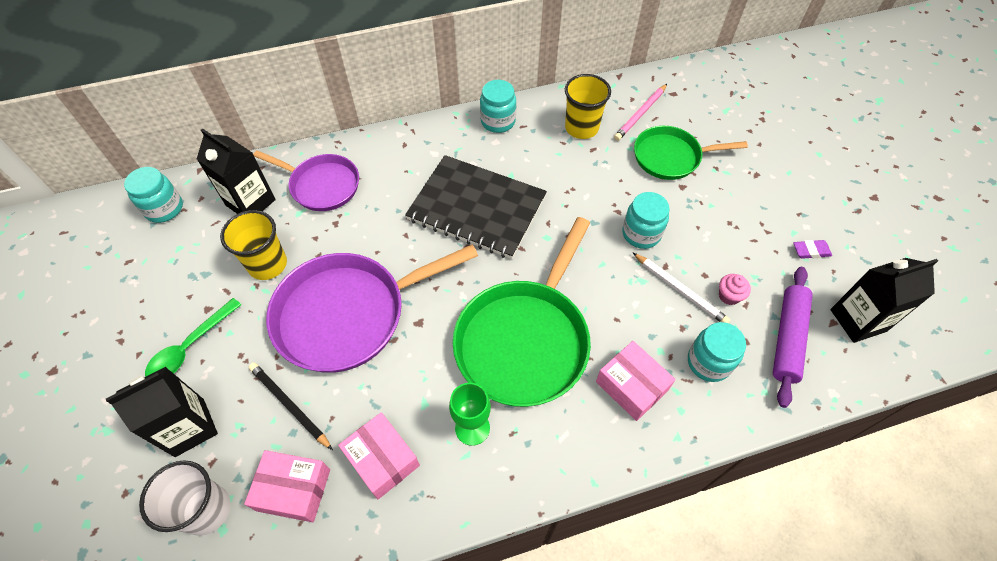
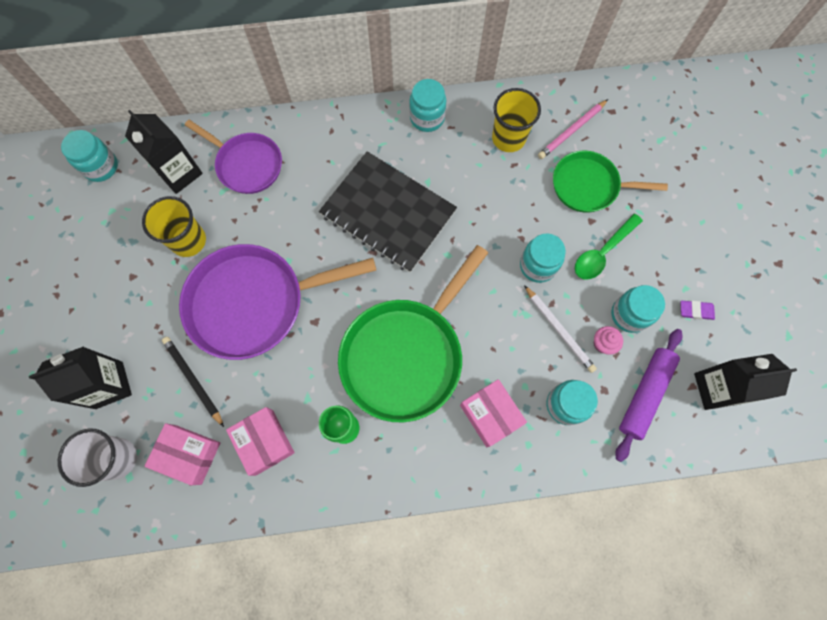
camera: 10 degrees right, 15 degrees up
green spoon [145,298,241,377] -> green spoon moved to [575,214,643,280]
none -> turquoise jar [611,285,665,333]

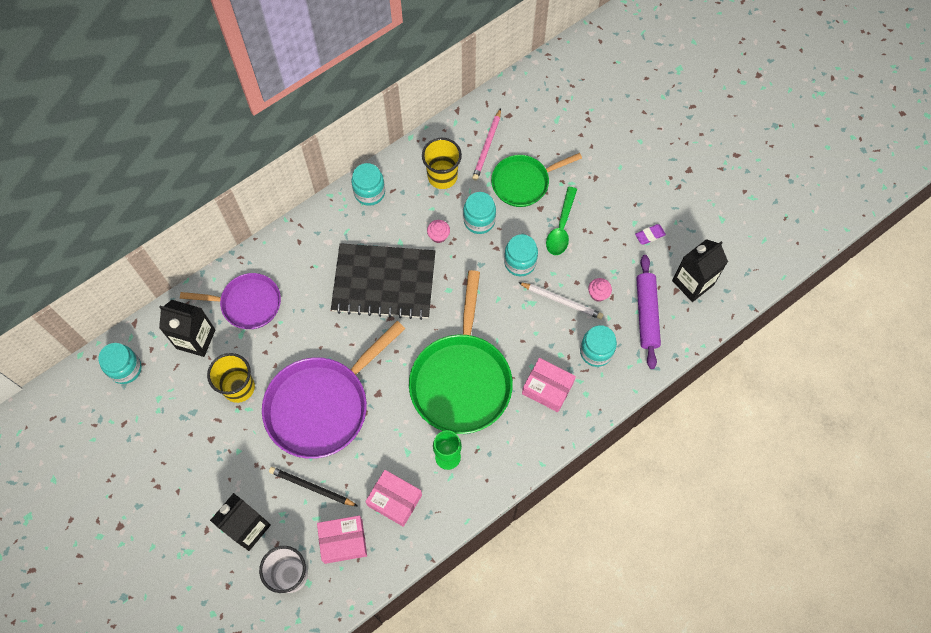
camera: 30 degrees left, 5 degrees down
turquoise jar [611,285,665,333] -> turquoise jar moved to [463,192,496,234]
none -> pink cupcake [427,220,450,243]

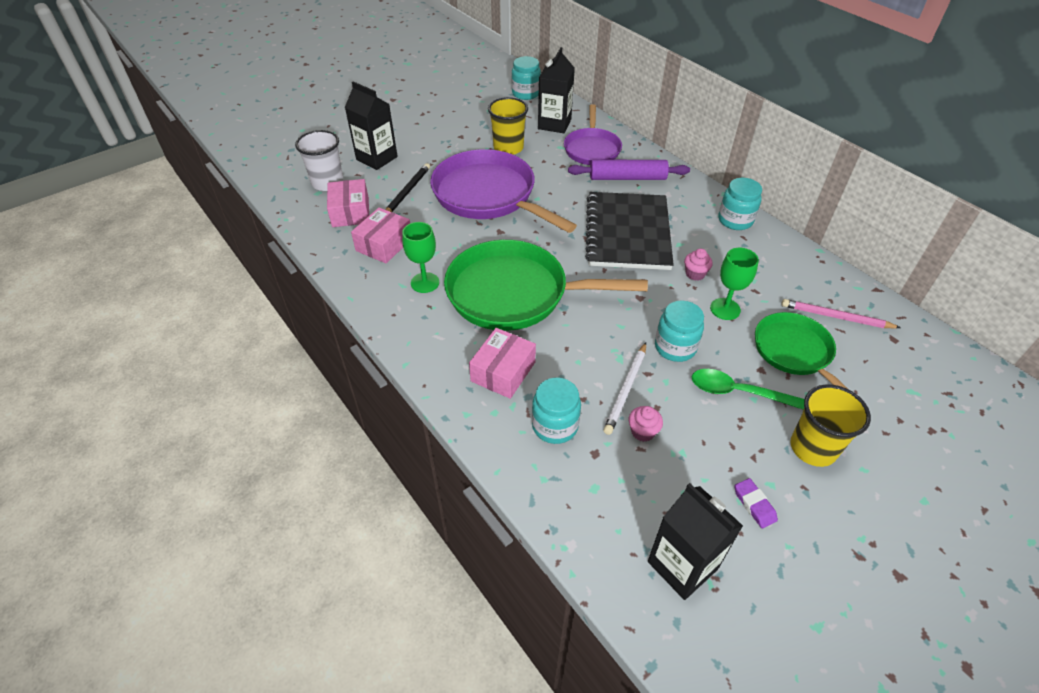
camera: 90 degrees right, 20 degrees down
yellow cup [422,138,462,189] -> yellow cup moved to [791,384,871,467]
turquoise jar [463,192,496,234] -> green goblet [710,248,759,320]
purple rolling pin [636,255,661,369] -> purple rolling pin moved to [568,160,690,180]

